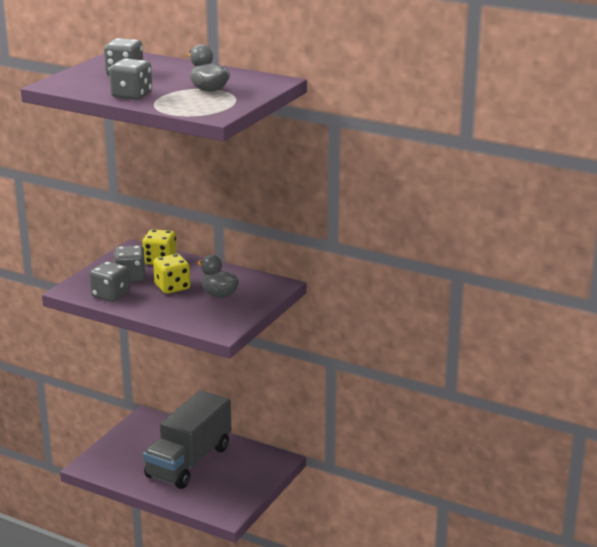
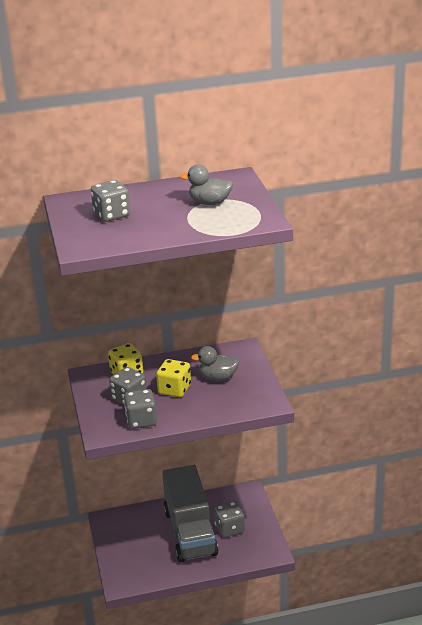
camera: 40 degrees left, 5 degrees up
grey dice [109,58,152,100] -> grey dice moved to [214,501,245,538]

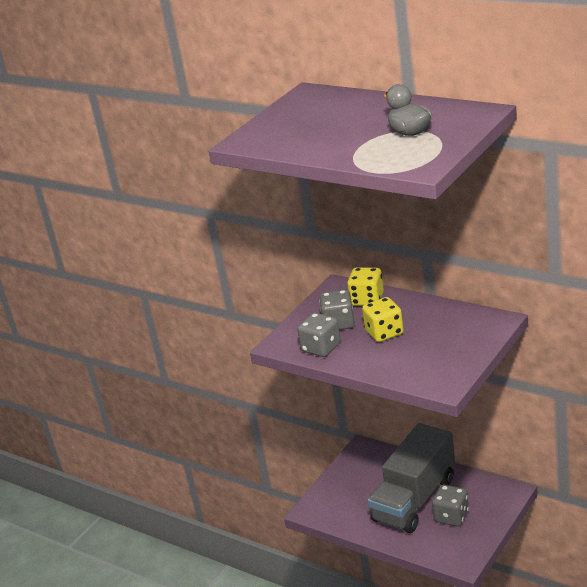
camera: 50 degrees right, 0 degrees up
grey dice [91,180,130,222] -> none
grey duck [191,346,239,381] -> none

